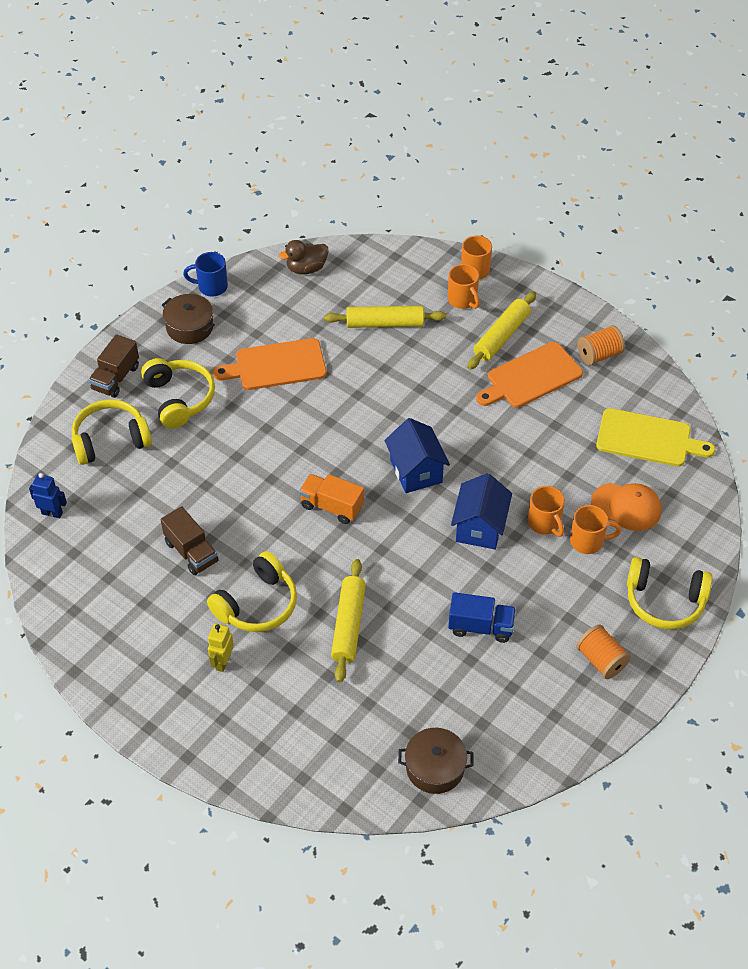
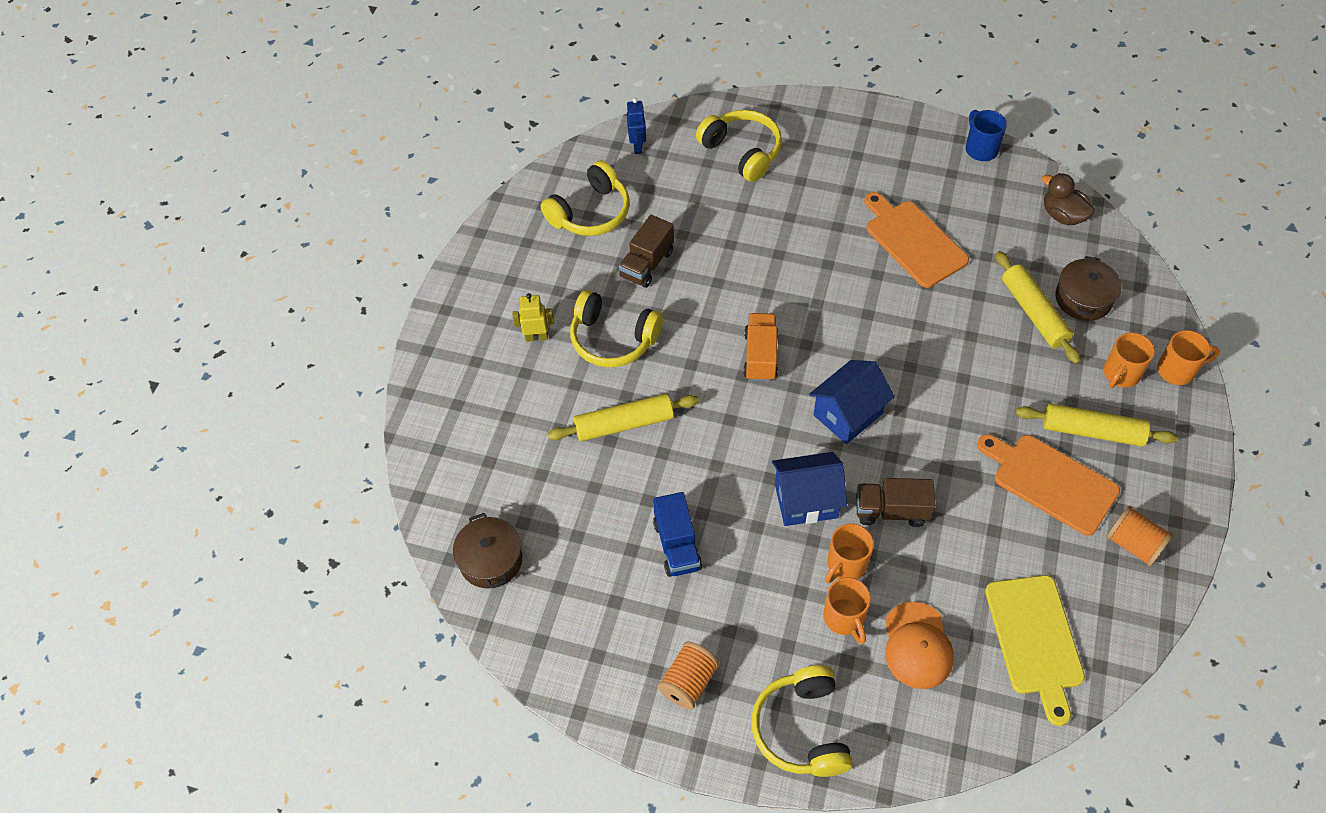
camera: 70 degrees right, 5 degrees up
brown truck [89,334,139,398] -> brown truck moved to [856,478,936,527]
yellow headphones [141,358,215,429] -> yellow headphones moved to [541,161,630,236]
brown pot [162,294,215,344] -> brown pot moved to [1055,256,1122,321]

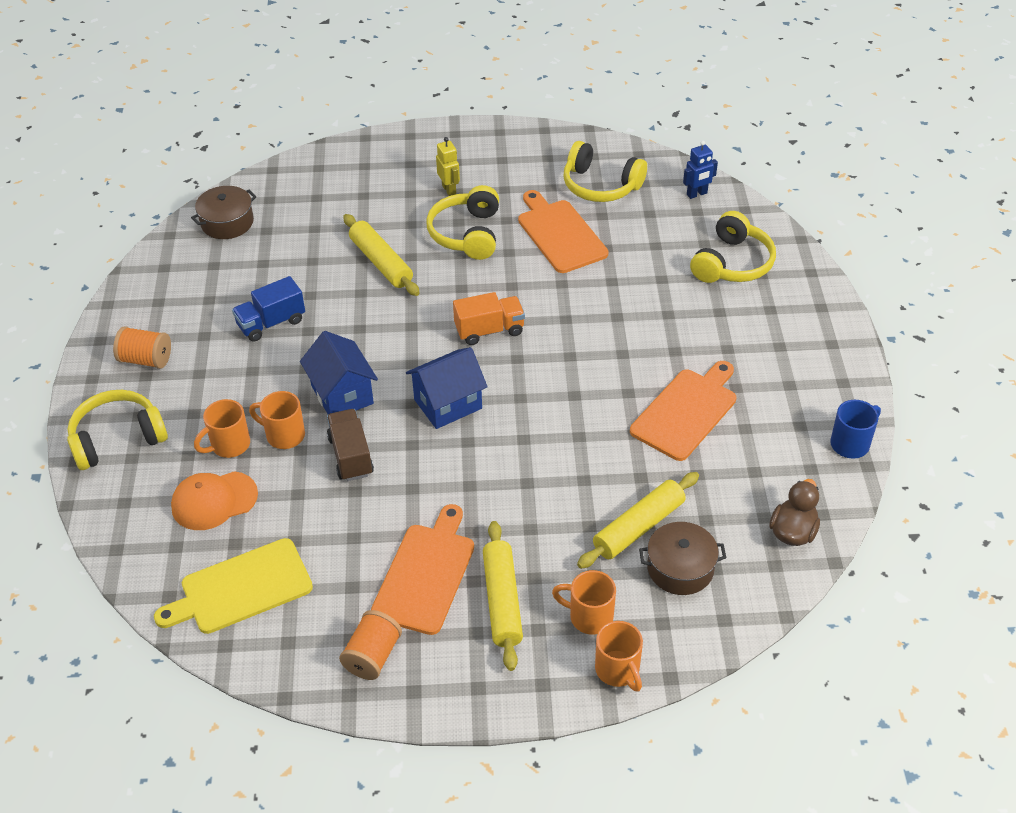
camera: 70 degrees right, 10 degrees down
brown truck [619,215,674,288] -> orange cutting board [518,190,608,273]
blue house [809,360,895,444] -> blue house turned 60 degrees counterclockwise [406,347,488,429]

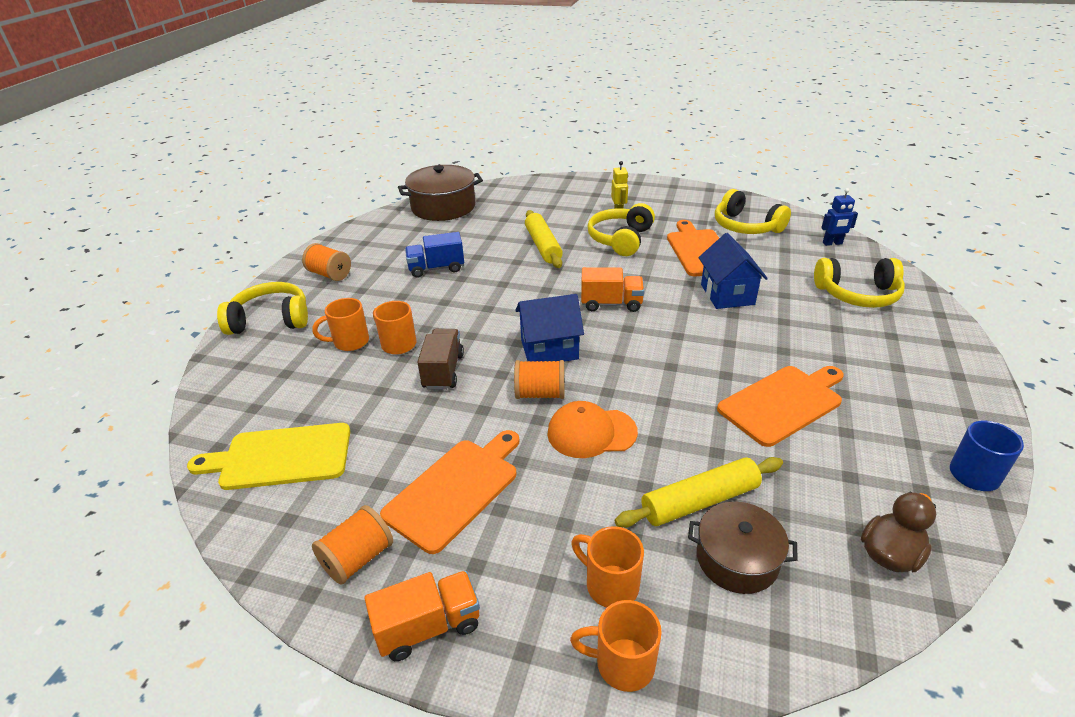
camera: 20 degrees right, 10 degrees down
orange cap [171,471,258,530] -> orange cap moved to [547,401,638,458]
brown pot [191,186,256,239] -> brown pot [398,165,483,221], size x1.58
blue house [300,331,378,414] -> blue house moved to [699,233,768,309]
yellow rolling pin [483,521,523,671] -> none
orange mug [595,621,643,692] -> orange mug turned 105 degrees clockwise [570,600,662,692]
yellow headphones [690,211,776,283] -> yellow headphones turned 45 degrees clockwise [814,258,905,308]
none -> orange truck [364,571,480,661]
none -> orange spool [514,360,565,399]

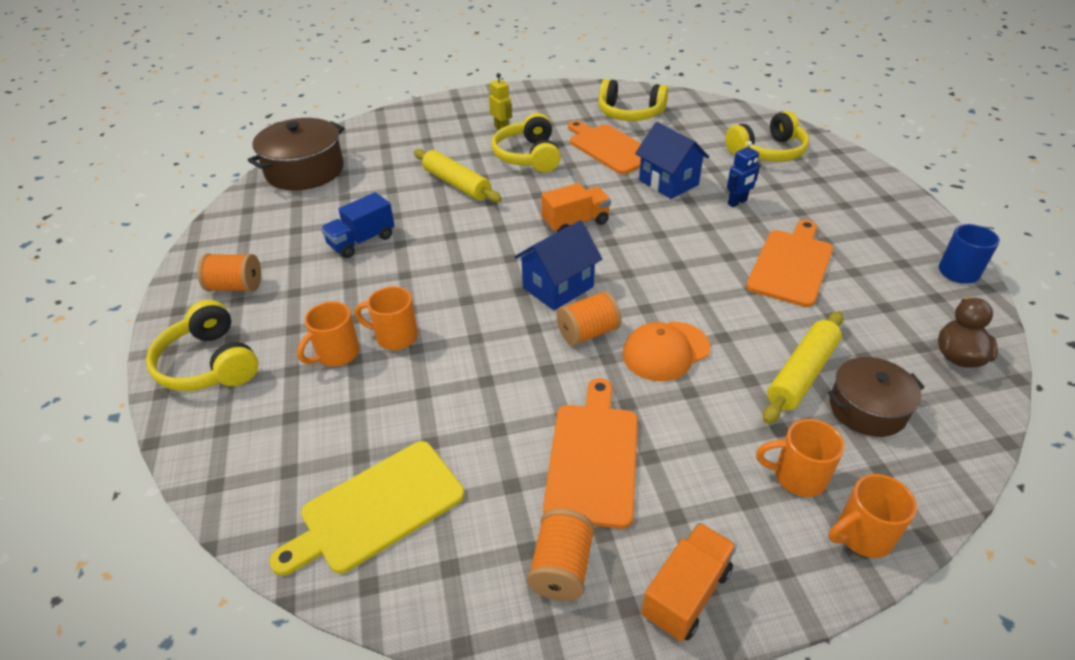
camera: 30 degrees left, 5 degrees up
yellow headphones [217,282,308,335] -> yellow headphones turned 90 degrees counterclockwise [146,300,258,391]
brown truck [417,329,464,390] -> none
blue robot [821,188,858,246] -> blue robot moved to [727,141,760,207]

